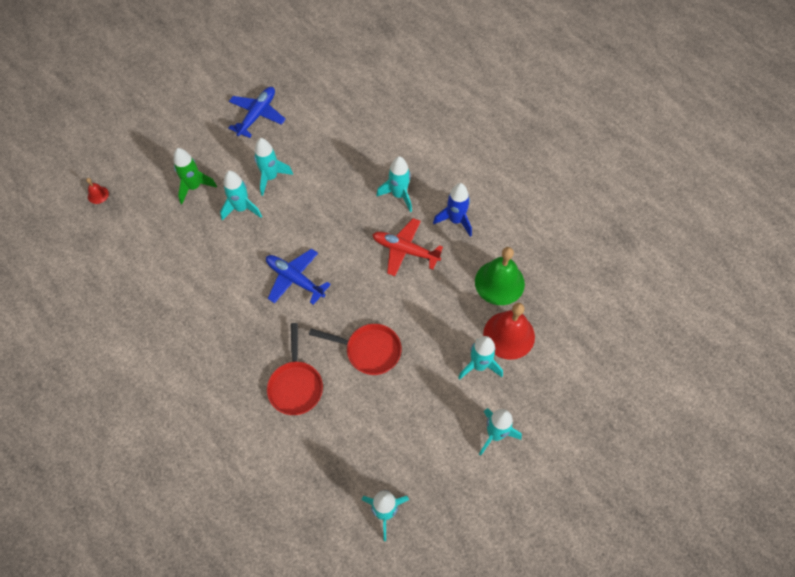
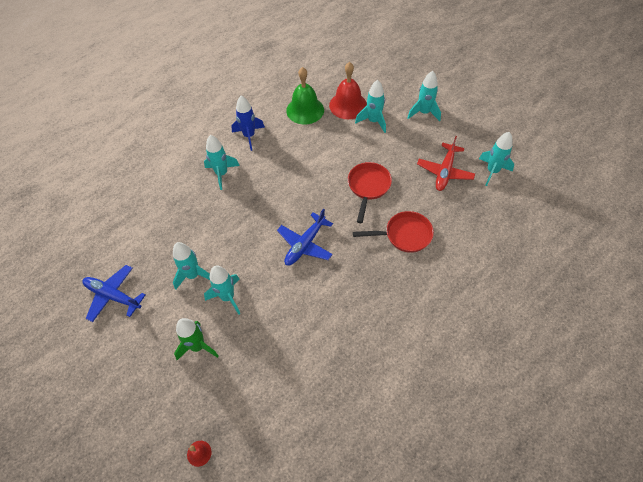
camera: 90 degrees left, 5 degrees down
red plane [372,218,443,276] -> red plane moved to [417,136,475,191]

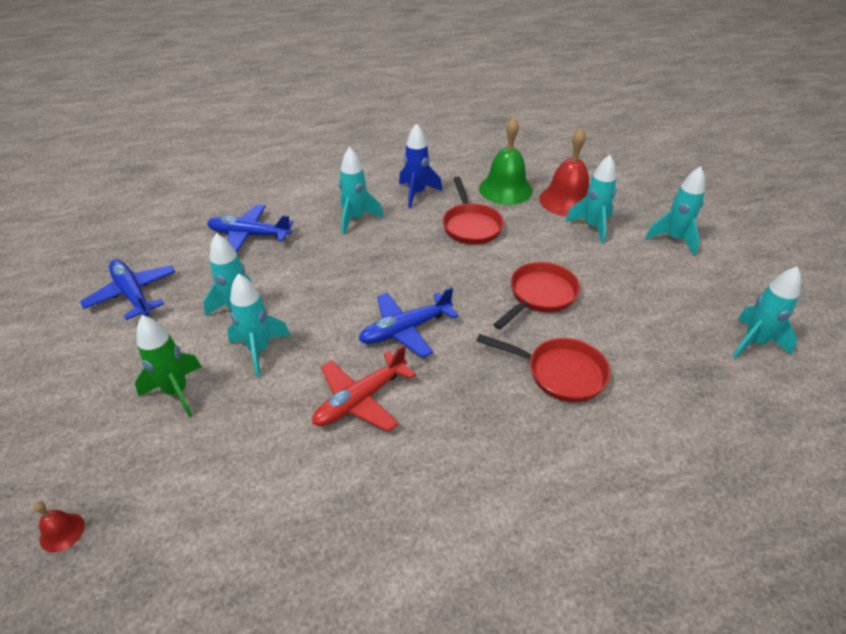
camera: 25 degrees right, 15 degrees down
red plane [417,136,475,191] -> red plane moved to [312,345,416,432]
none -> blue plane [207,205,293,253]
none -> red pan [443,177,504,245]

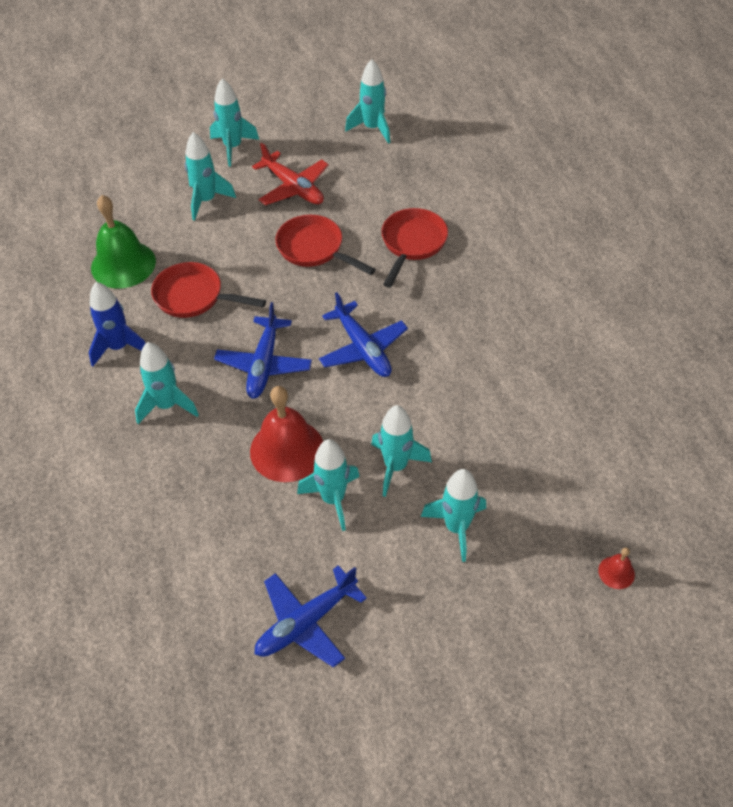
camera: 90 degrees left, 10 degrees up
green rocket [135,315,202,417] -> turquoise rocket [421,469,486,562]
blue plane [207,205,293,253] -> blue plane moved to [214,302,312,399]
red plane [312,345,416,432] -> red plane moved to [252,143,329,205]
red pan [443,177,504,245] -> red pan turned 150 degrees counterclockwise [151,262,266,318]
red bell [539,128,589,216] -> red bell moved to [250,386,323,482]

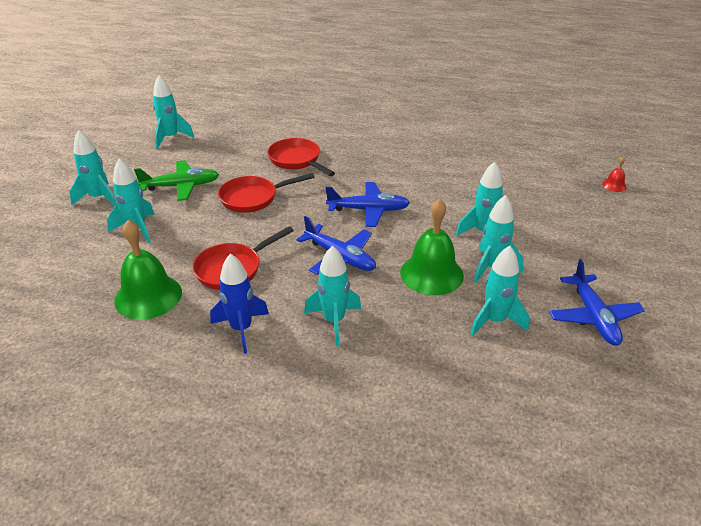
camera: 60 degrees left, 15 degrees down
red bell [250,386,323,482] -> green bell [400,199,464,295]
red plane [252,143,329,205] -> green plane [134,160,219,201]
turquoise rocket [421,469,486,562] -> turquoise rocket moved to [470,246,529,336]

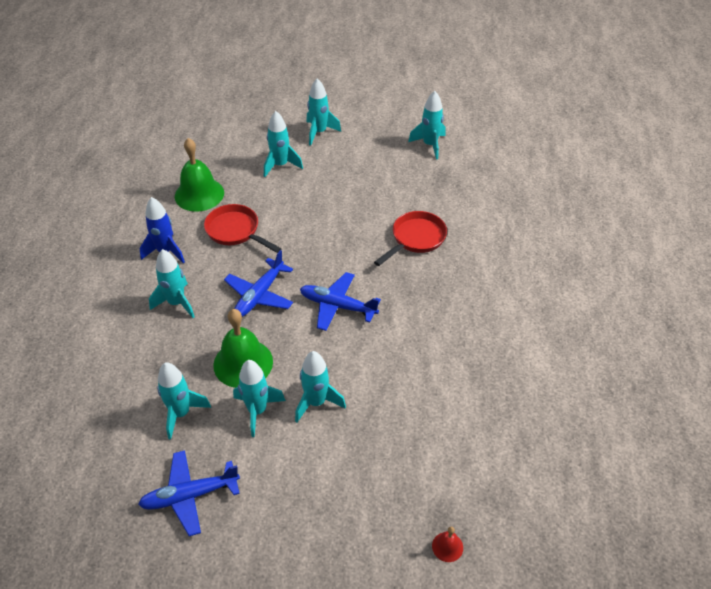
camera: 80 degrees right, 10 degrees up
green plane [134,160,219,201] -> none
red pan [218,173,315,213] -> none
blue plane [326,182,410,227] -> blue plane turned 120 degrees clockwise [300,272,381,331]

